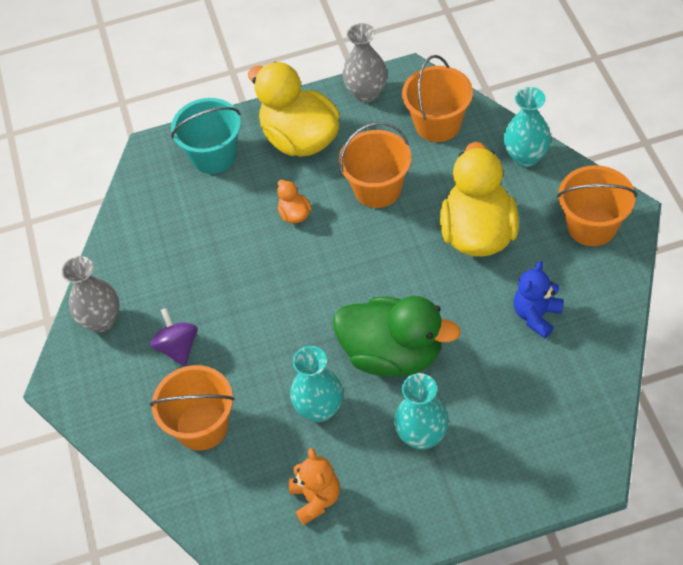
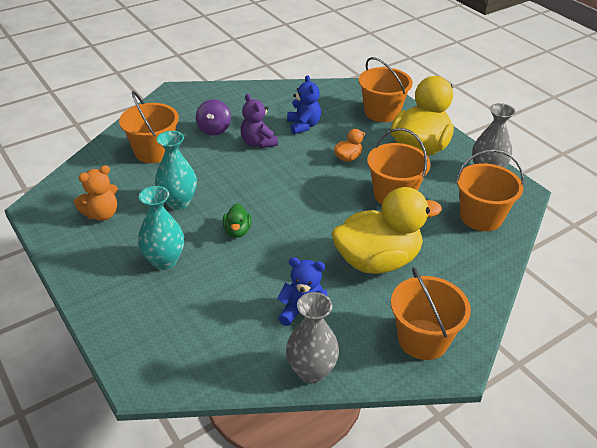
camera: 65 degrees right, 15 degrees down
grey vase [62,256,120,332] -> grey vase moved to [286,292,339,383]
purple spinning top [150,308,198,366] -> purple spinning top turned 135 degrees clockwise [196,99,231,136]
turquoise bucket [171,98,241,174] -> orange bucket [359,57,413,122]
green duck [333,296,461,376] -> green duck [223,203,251,238], size x0.42
turquoise vase [504,87,551,167] -> none
none -> purple teddy bear [241,94,278,148]
none -> blue teddy bear [287,75,321,134]

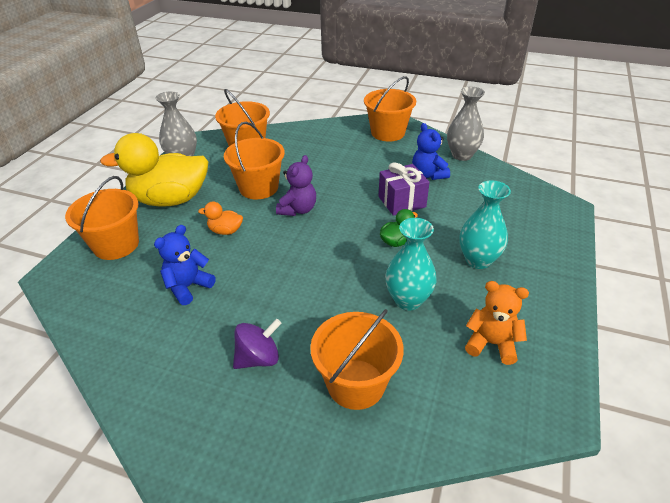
camera: 125 degrees left, 0 degrees up
purple teddy bear [241,94,278,148] -> purple teddy bear moved to [276,155,316,216]
yellow duck [332,187,442,274] -> none
none -> purple gift [379,162,430,216]

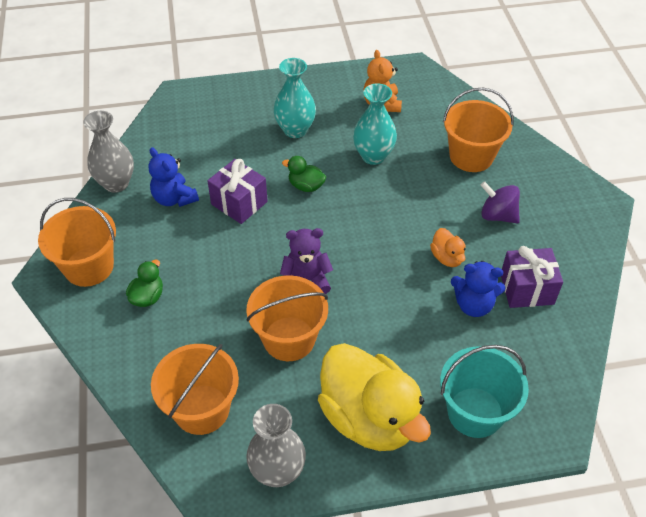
camera: 120 degrees left, 10 degrees up
orange bucket [65,176,139,260] -> turquoise bucket [440,345,529,438]
orange duck [198,202,243,235] -> orange duck moved to [430,228,466,267]
blue teddy bear [412,123,450,180] -> blue teddy bear turned 105 degrees clockwise [149,147,199,207]
none -> green duck [126,260,163,307]
none -> purple gift [501,246,563,308]

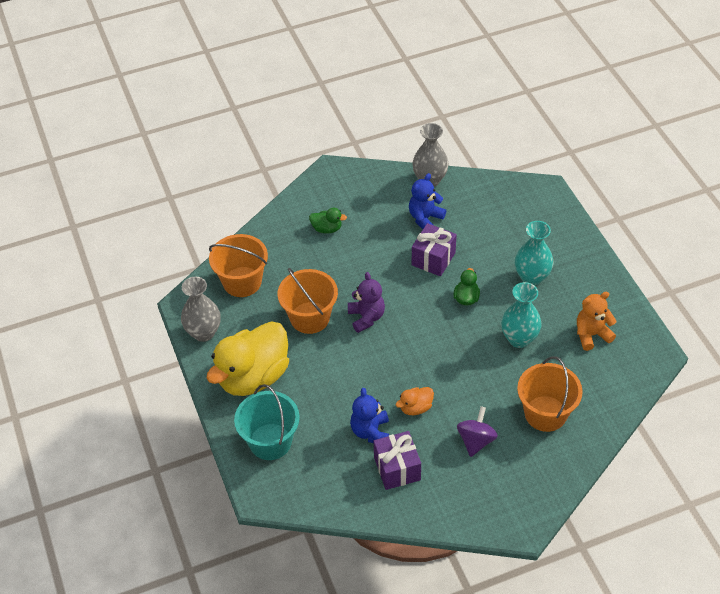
camera: 80 degrees right, 0 degrees up
orange bucket [38,198,116,287] -> none

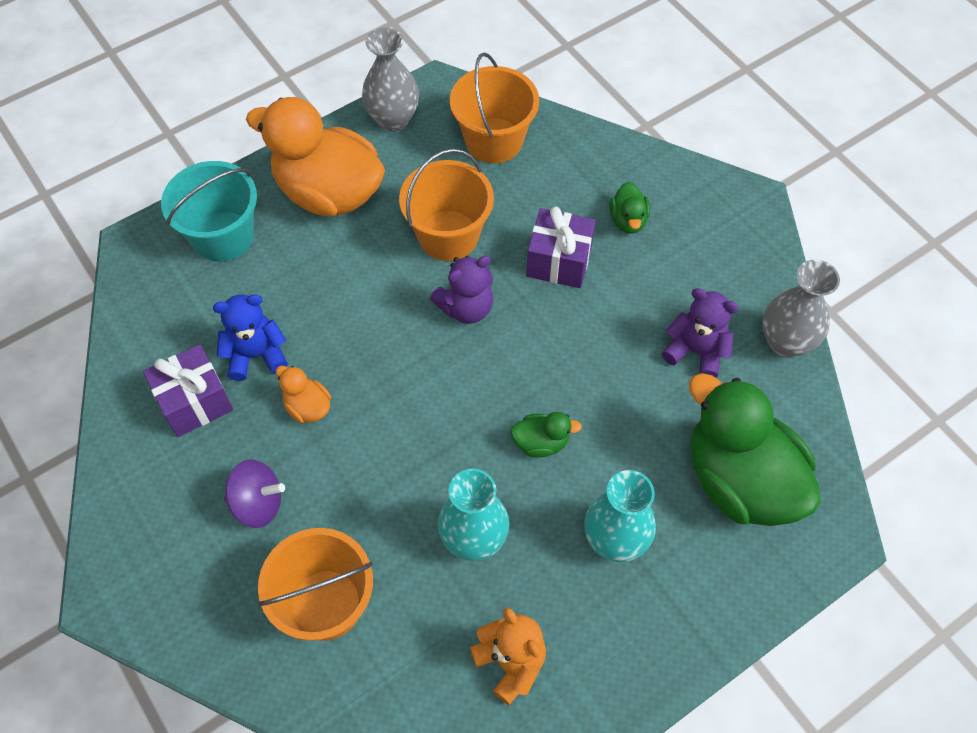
camera: 75 degrees right, 10 degrees up
yellow duck [207,321,289,396] -> orange duck [246,97,385,217]
blue teddy bear [409,173,446,229] -> purple teddy bear [662,288,739,378]
purple gift [412,223,457,276] -> purple gift moved to [526,206,596,288]
none -> green duck [689,373,821,526]

